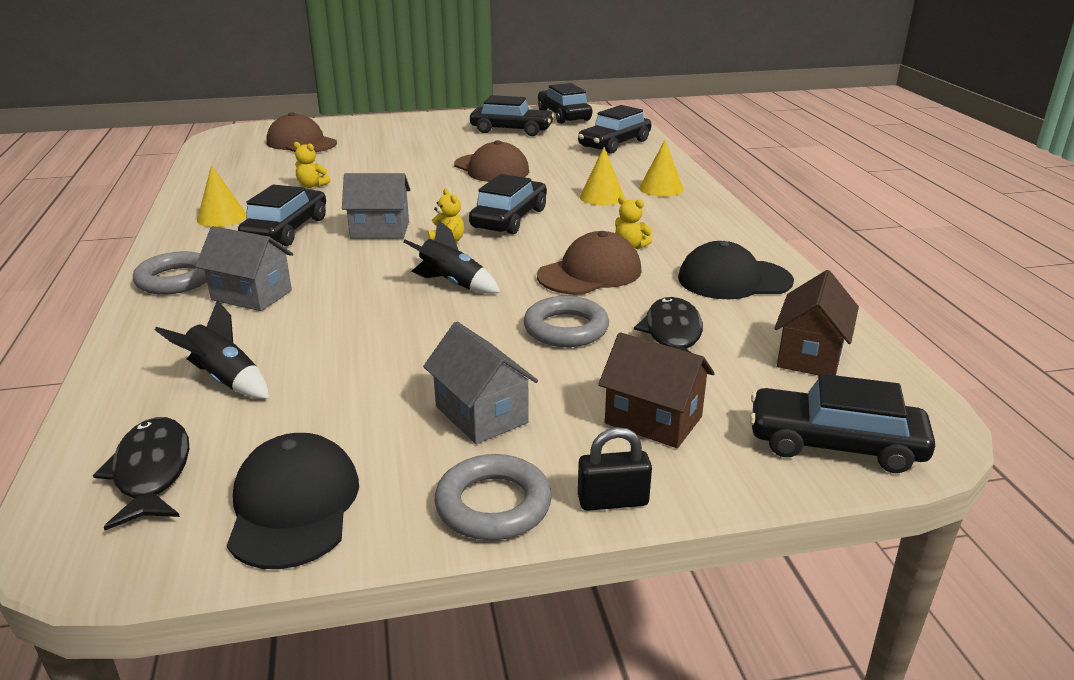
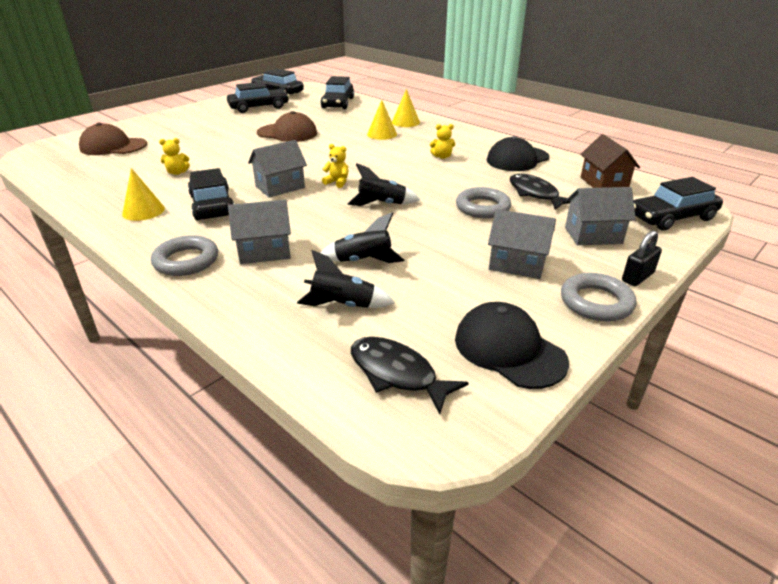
camera: 35 degrees left, 5 degrees up
black car [469,174,547,234] -> none
brown cap [537,231,642,295] -> none
brown house [598,332,715,448] -> grey house [565,187,636,245]
none -> black rocket [321,212,404,263]

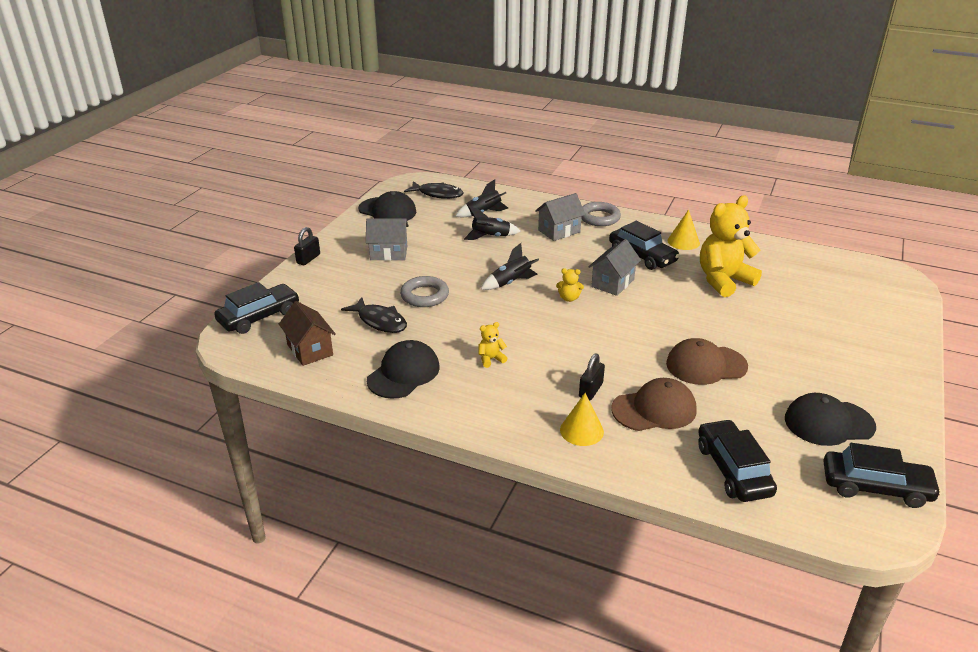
camera: 160 degrees right, 0 degrees up
brown cap [79,123,147,155] -> brown cap moved to [611,378,697,431]
yellow teddy bear [159,138,190,175] -> yellow teddy bear [700,196,762,297], size x2.42
black car [227,82,289,113] -> black cap [785,393,876,446]
yellow cone [367,100,397,140] -> black padlock [579,354,605,400]
grey ring [561,273,636,322] -> none
grey house [565,187,636,245] -> none

